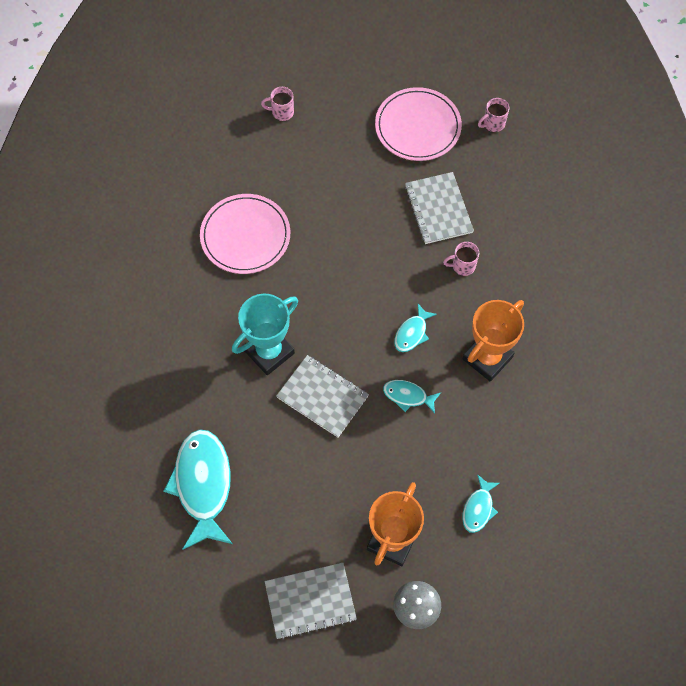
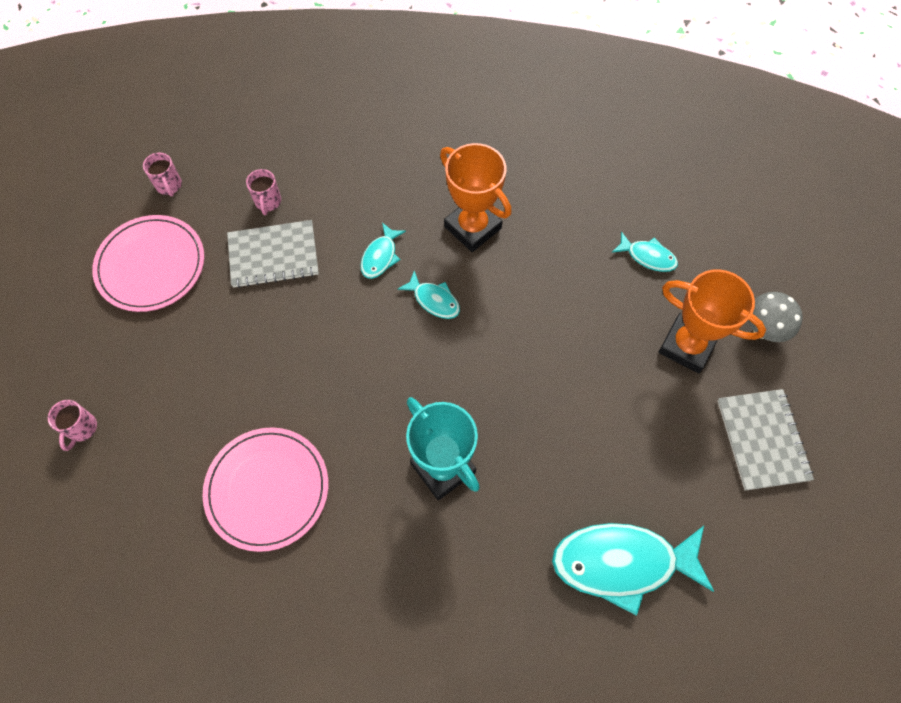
camera: 85 degrees left, 0 degrees up
grey notebook [276,355,369,437] -> none
turquoise fish [383,380,441,413] -> turquoise fish moved to [360,223,406,279]
pink mug [443,242,479,276] -> pink mug moved to [246,169,281,215]

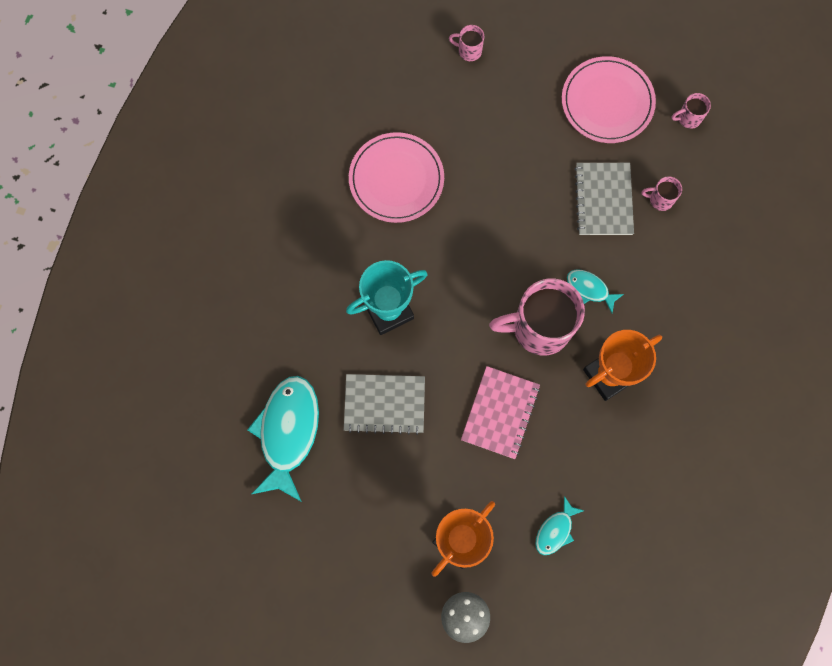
camera: 100 degrees right, 10 degrees up
turquoise fish [397,271,460,319] -> pink mug [489,278,585,356]
grey notebook [718,389,814,491] -> grey notebook moved to [344,374,425,435]
none -> pink notebook [461,366,540,459]

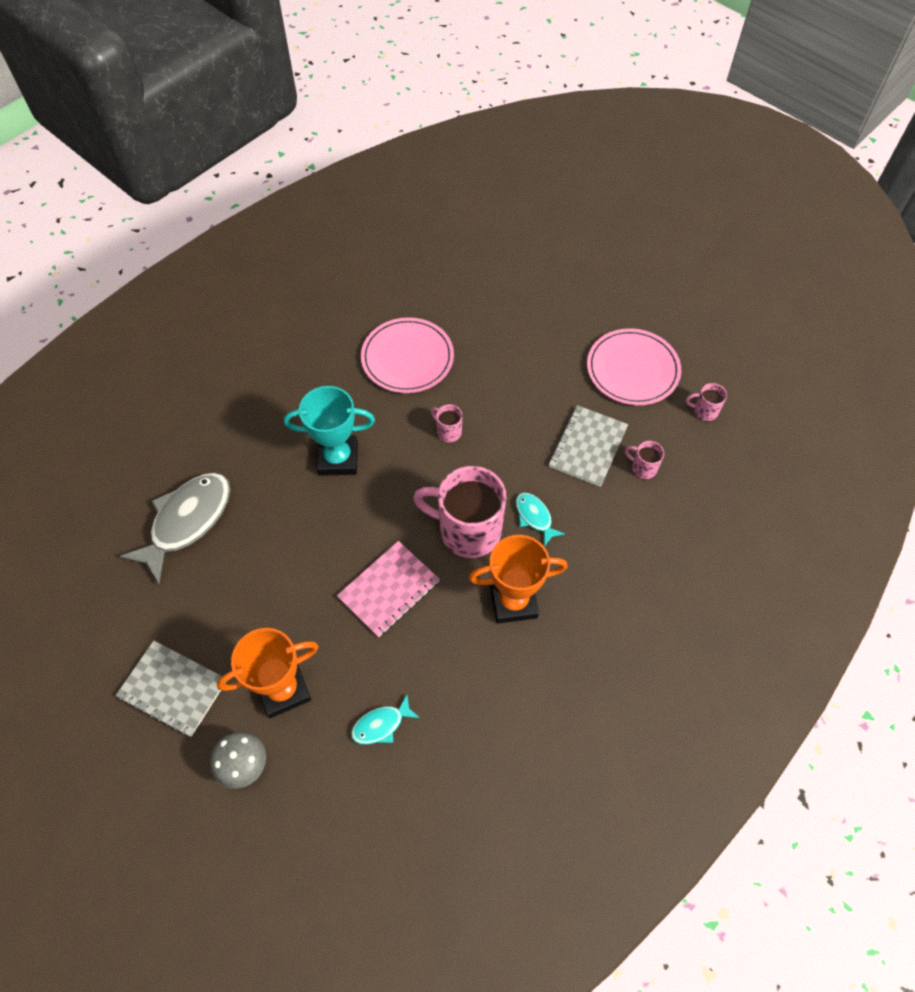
camera: 25 degrees right, 15 degrees down
turquoise fish [247,376,319,502] -> grey fish [119,473,230,584]
grey notebook [344,374,425,435] -> grey notebook moved to [115,641,222,737]
pink mug [449,25,484,61] -> pink mug moved to [431,404,462,442]

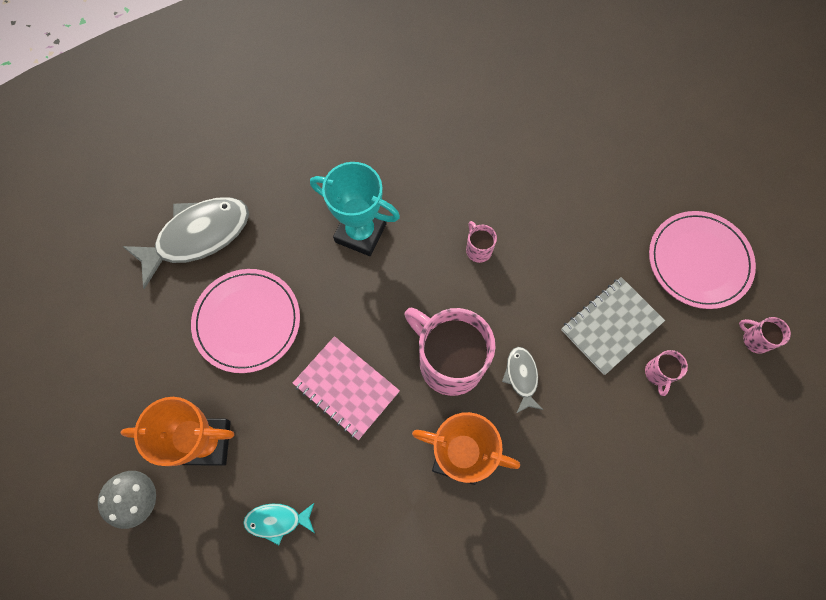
camera: 25 degrees right, 10 degrees up
grey notebook [115,641,222,737] -> none
pink notebook [337,541,440,637] -> pink notebook turned 60 degrees clockwise [293,336,400,440]
pink plate [361,317,454,393] -> pink plate moved to [191,269,300,373]
turquoise fish [516,493,565,547] -> grey fish [502,347,543,414]
pink mug [625,441,664,479] -> pink mug turned 135 degrees counterclockwise [645,350,688,396]

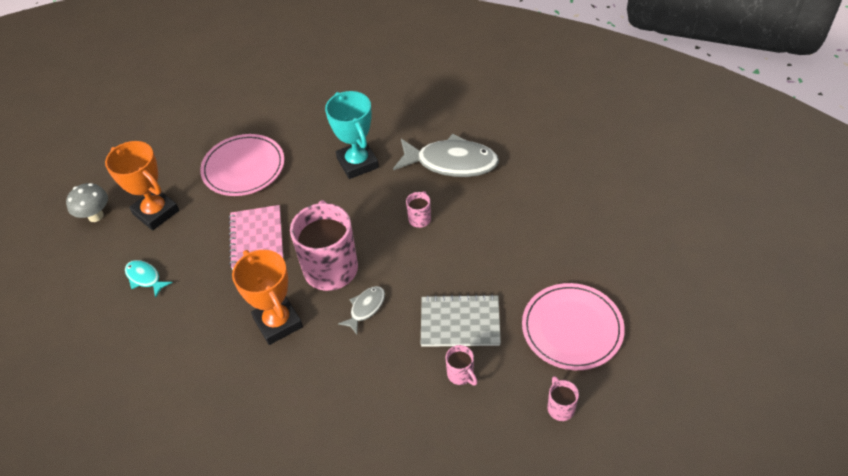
camera: 45 degrees right, 20 degrees down
grey fish [122,197,249,289] -> grey fish moved to [393,134,499,177]
pink mug [645,350,688,396] -> pink mug turned 90 degrees counterclockwise [445,345,477,385]

